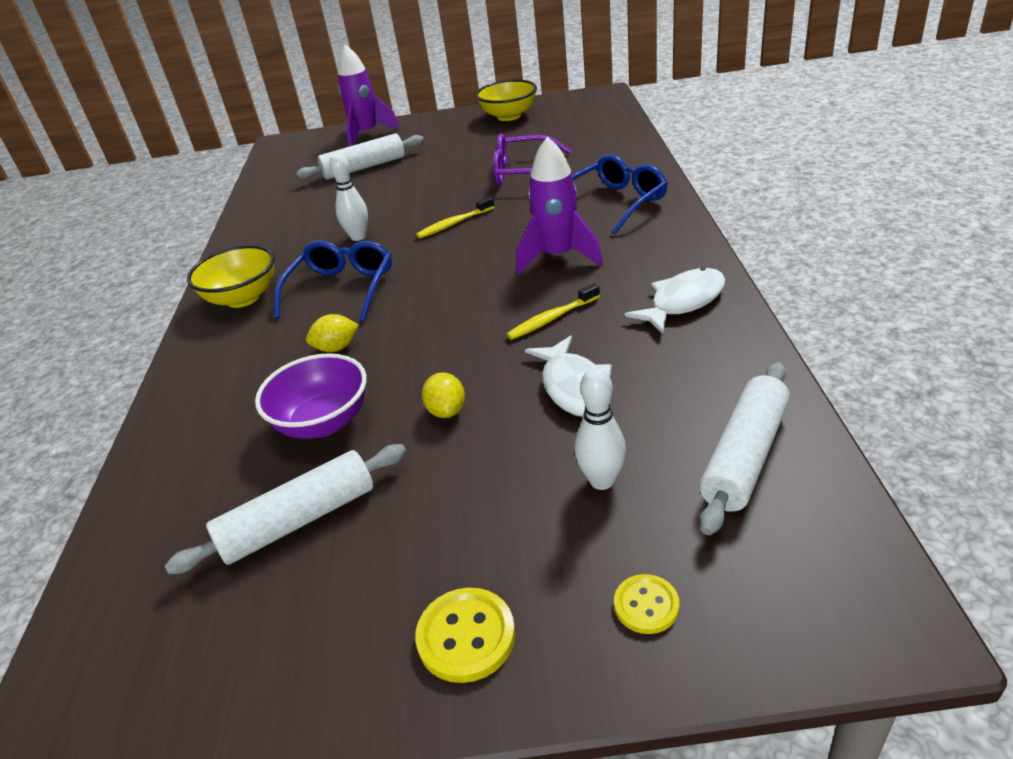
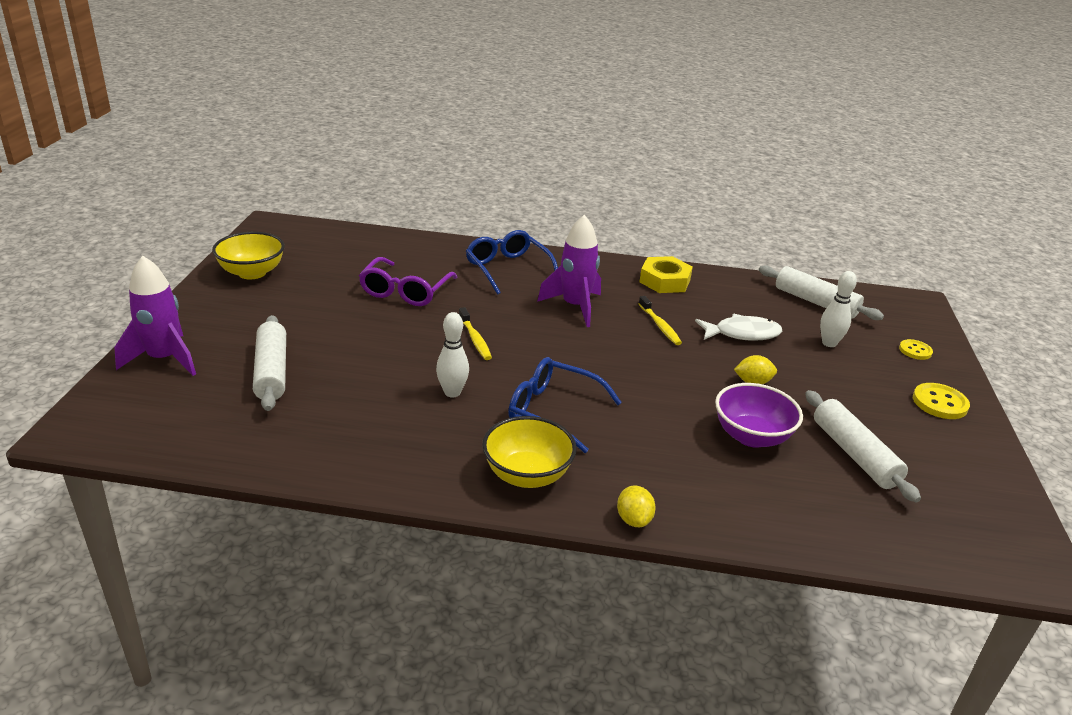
camera: 85 degrees left, 5 degrees down
yellow lemon [306,314,359,352] -> yellow lemon moved to [617,485,656,527]
white fish [624,267,725,334] -> yellow nut [639,256,693,293]

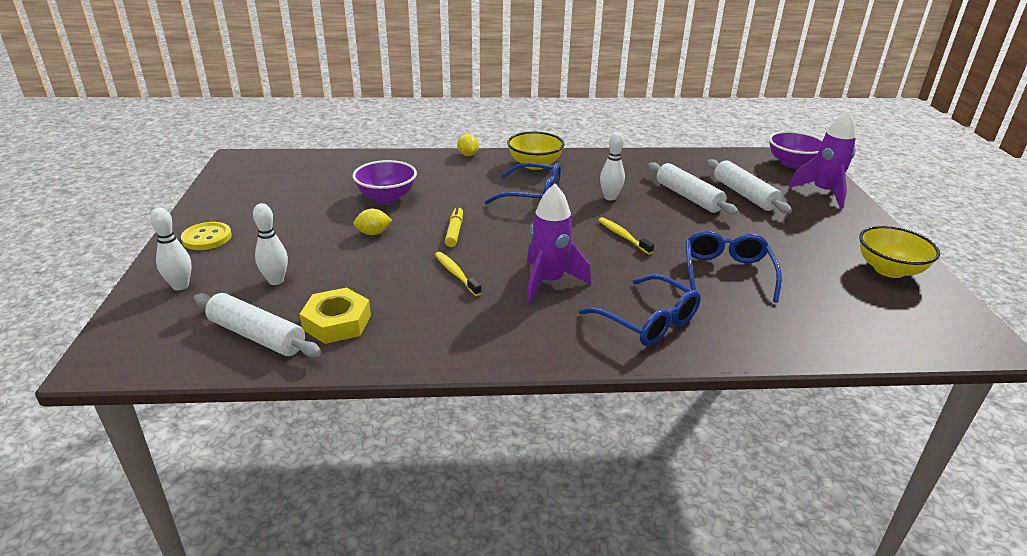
camera: 170 degrees right, 0 degrees up
purple glasses [359,257,458,306] -> blue glasses [685,231,782,303]
yellow nut [639,256,693,293] -> yellow nut moved to [300,288,371,344]
white fish [695,314,782,341] -> none
white rolling pin [805,390,921,502] -> white rolling pin moved to [648,162,738,215]
yellow button [899,339,933,360] -> white bowling pin [150,208,192,290]
none -> yellow marker [445,206,463,247]
none -> purple bowl [769,131,823,168]

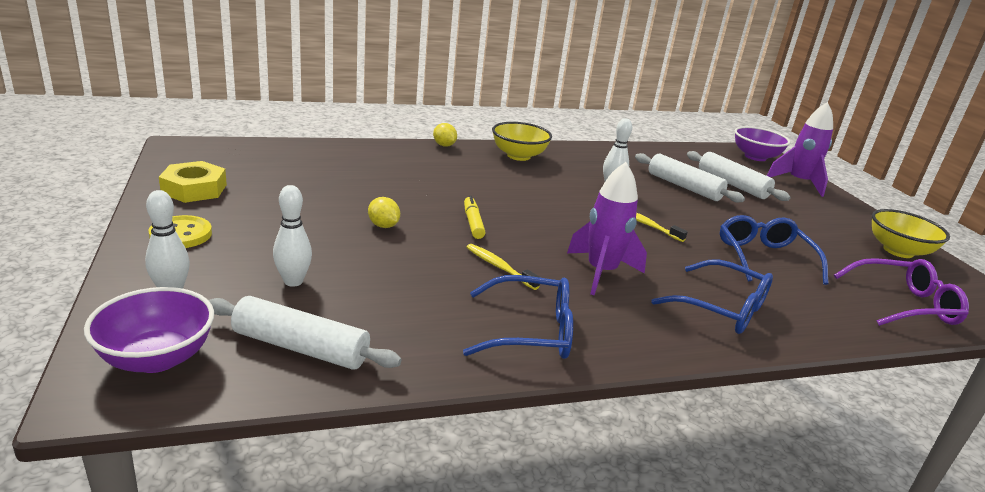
camera: 15 degrees left, 5 degrees down
yellow nut [300,288,371,344] -> yellow nut moved to [159,161,227,203]
purple bowl [353,160,417,203] -> purple bowl moved to [84,287,214,373]
yellow lemon [353,209,392,235] -> yellow lemon turned 75 degrees clockwise [368,197,400,228]
blue glasses [484,163,561,204] -> blue glasses moved to [463,275,573,359]
none -> purple glasses [834,258,969,326]

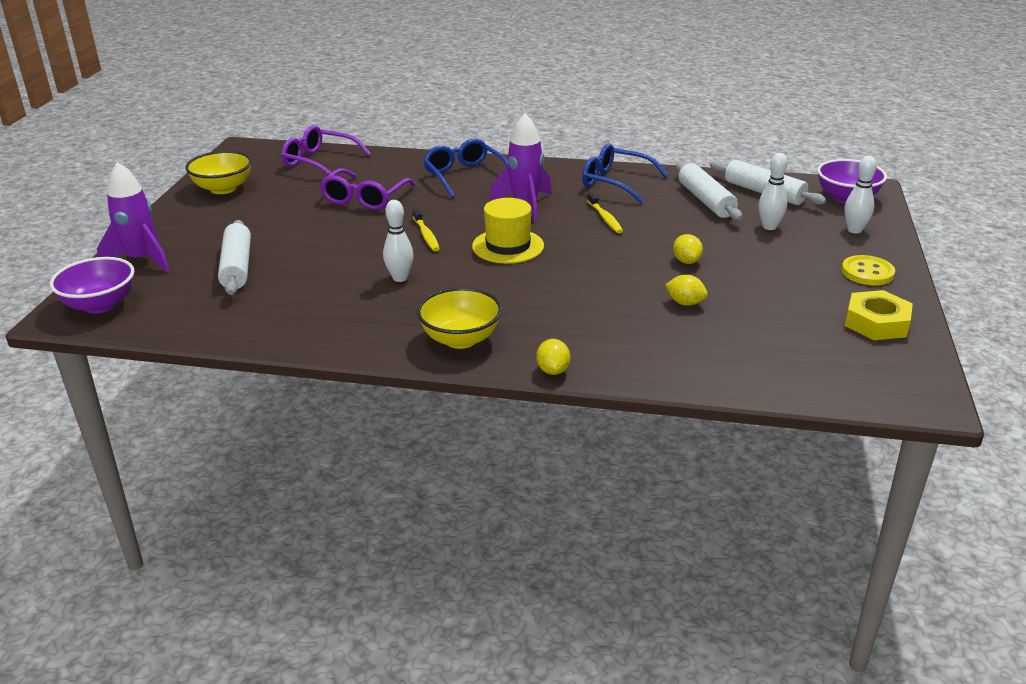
camera: 150 degrees left, 5 degrees up
yellow marker [464,196,485,239] -> none
white rolling pin [635,153,745,202] -> white rolling pin moved to [676,162,742,220]
blue glasses [720,215,828,285] -> purple glasses [320,169,415,210]
none -> yellow hat [472,198,544,264]
none -> yellow lemon [665,275,708,306]

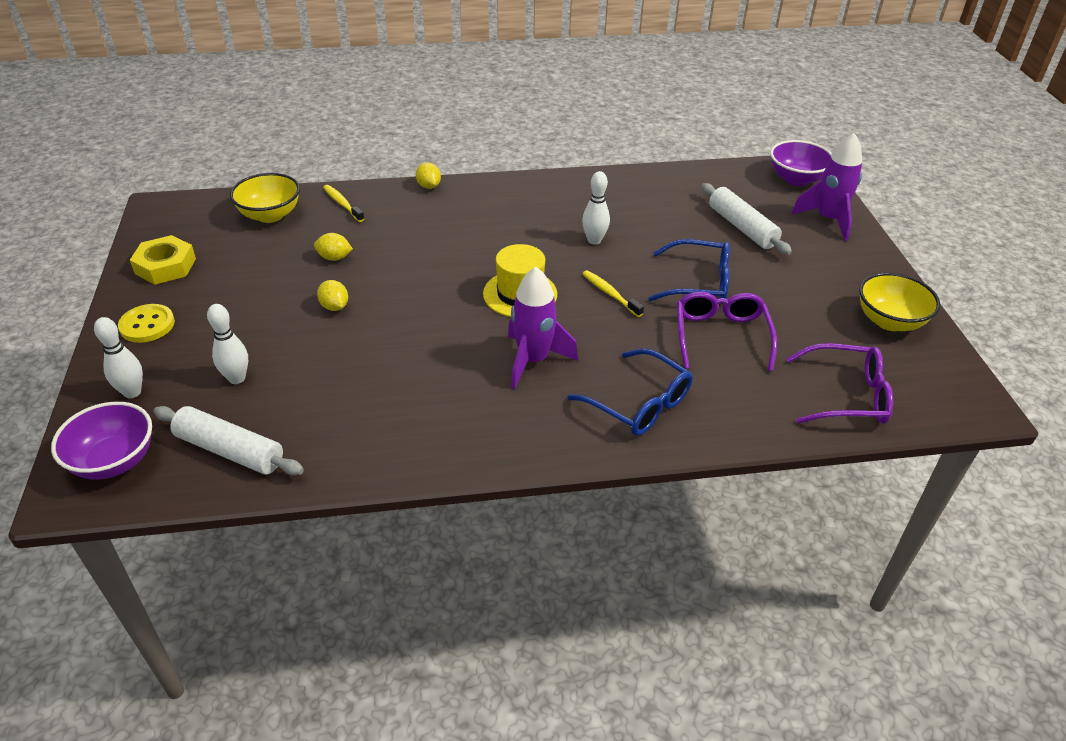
camera: 160 degrees right, 10 degrees up
yellow bowl [417,287,502,349] -> yellow bowl moved to [230,173,300,223]
blue glasses [582,143,668,203] -> blue glasses moved to [648,239,730,304]
yellow toothbrush [587,192,623,233] -> yellow toothbrush moved to [323,185,364,222]
white rolling pin [676,162,742,220] -> none

